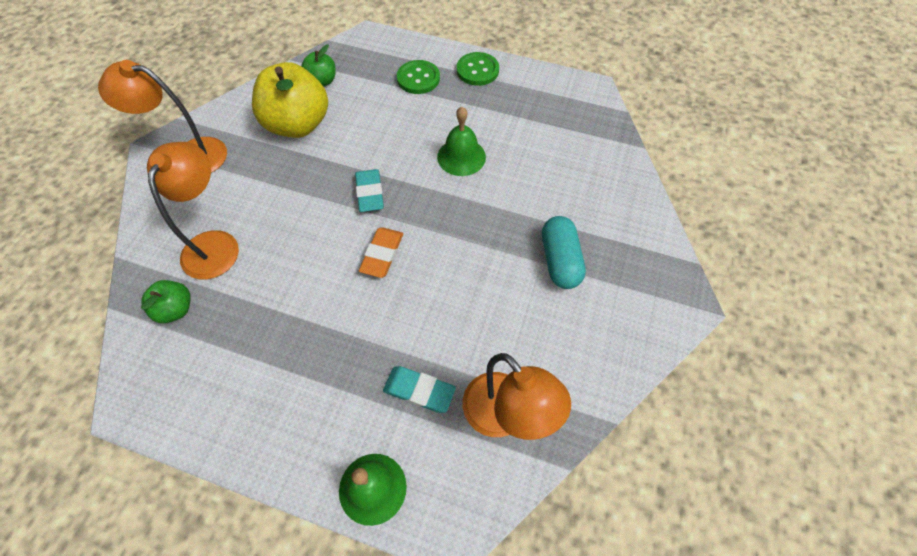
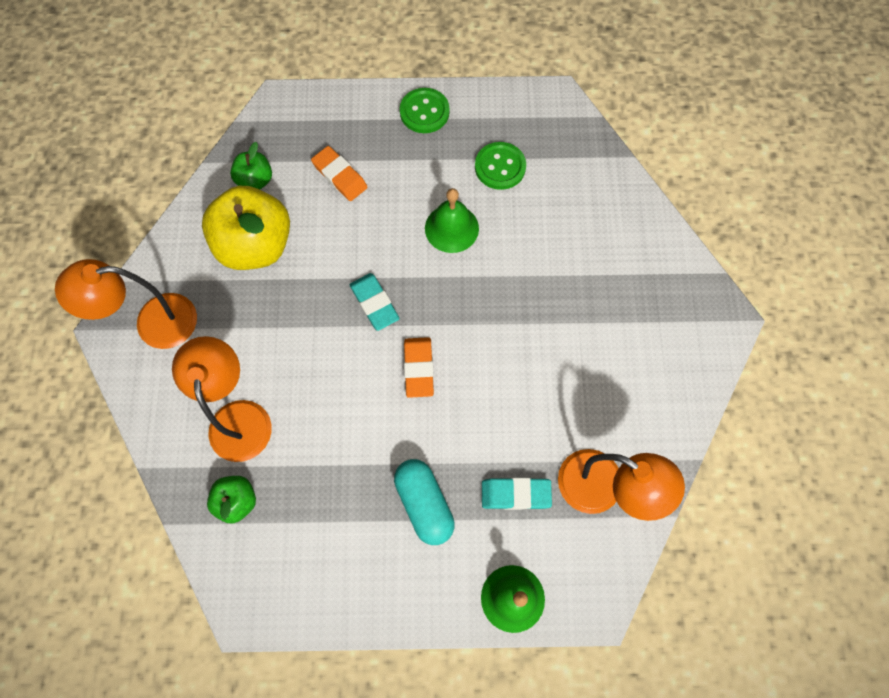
camera: 20 degrees left, 10 degrees up
green button [397,60,440,94] -> green button moved to [475,142,526,190]
turquoise capsule [542,216,586,289] -> turquoise capsule moved to [394,459,455,545]
none -> orange eraser [311,146,368,201]

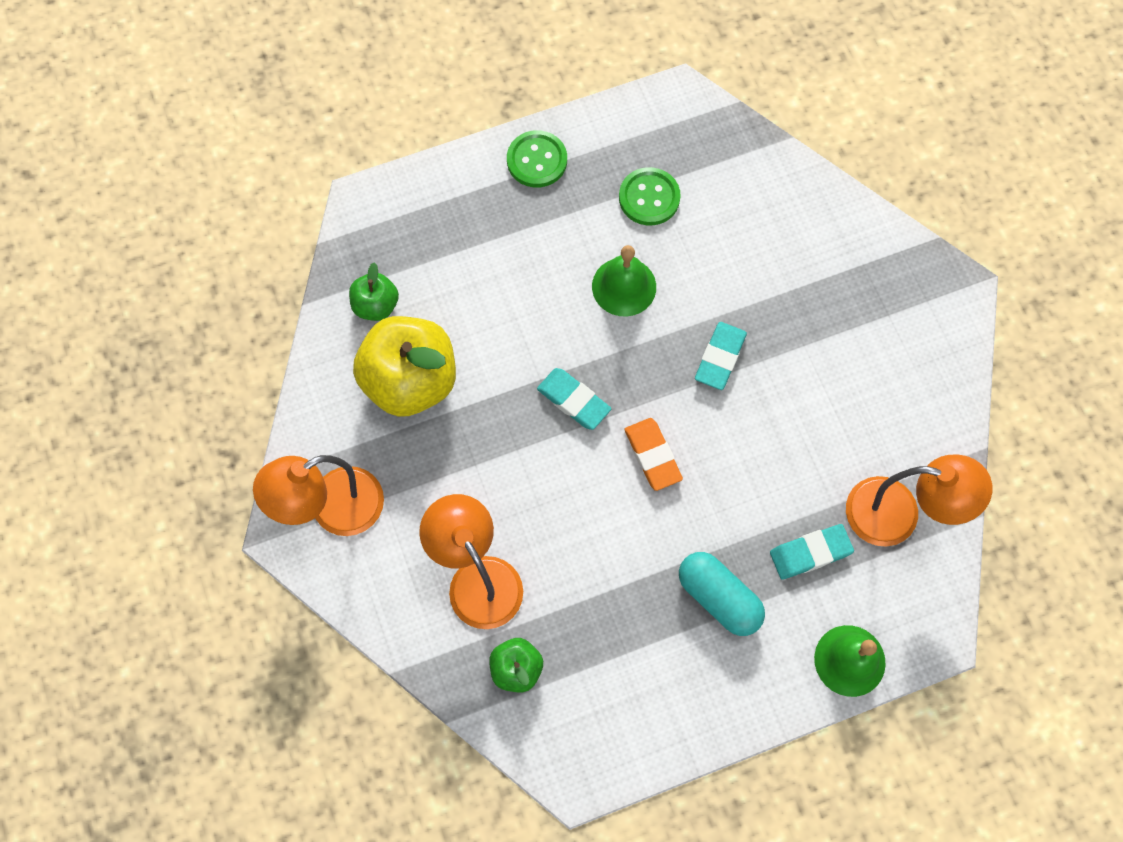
camera: 20 degrees left, 0 degrees up
orange eraser [311,146,368,201] -> none
none -> turquoise eraser [695,322,747,390]

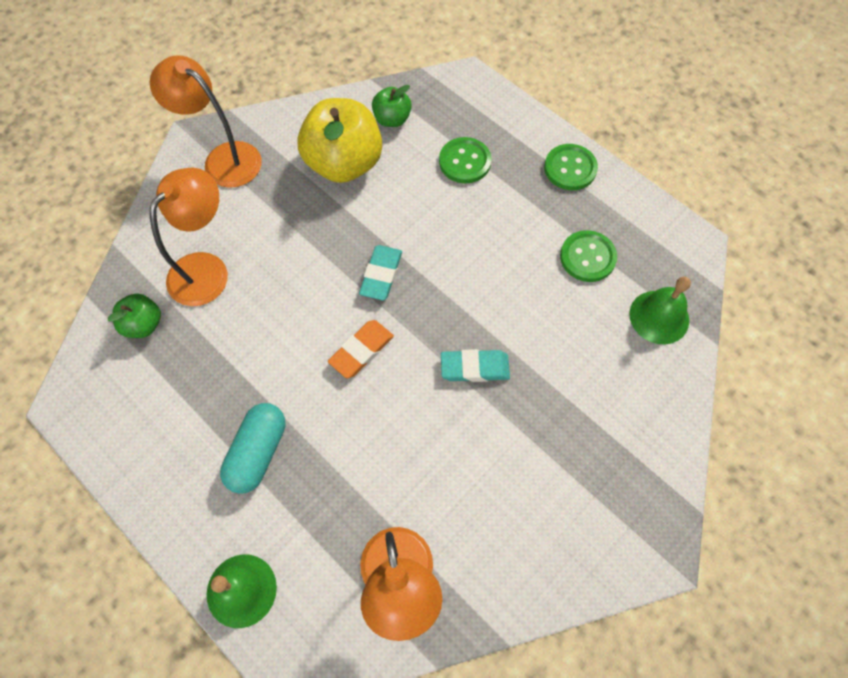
camera: 65 degrees right, 5 degrees down
green bell [592,245,656,316] -> green bell moved to [629,277,691,344]
turquoise eraser [770,524,854,580] -> none
none -> green button [439,137,491,183]

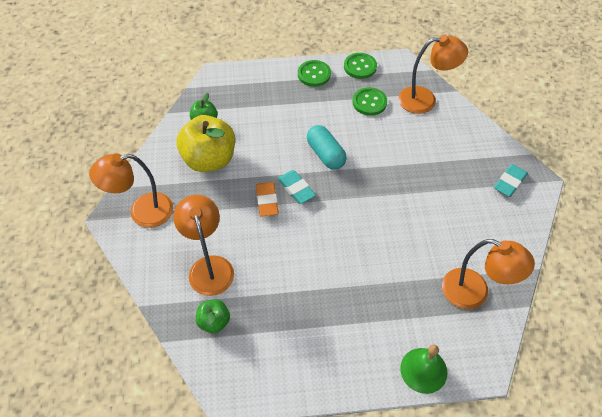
camera: 50 degrees left, 10 degrees down
turquoise capsule [220,403,286,494] -> turquoise capsule moved to [307,125,347,170]
orange eraser [328,320,394,378] -> orange eraser moved to [256,182,279,216]
green button [439,137,491,183] -> green button moved to [344,53,377,79]
turquoise eraser [441,349,510,382] -> turquoise eraser moved to [494,164,528,197]
green bell [629,277,691,344] -> orange lamp [398,35,468,114]

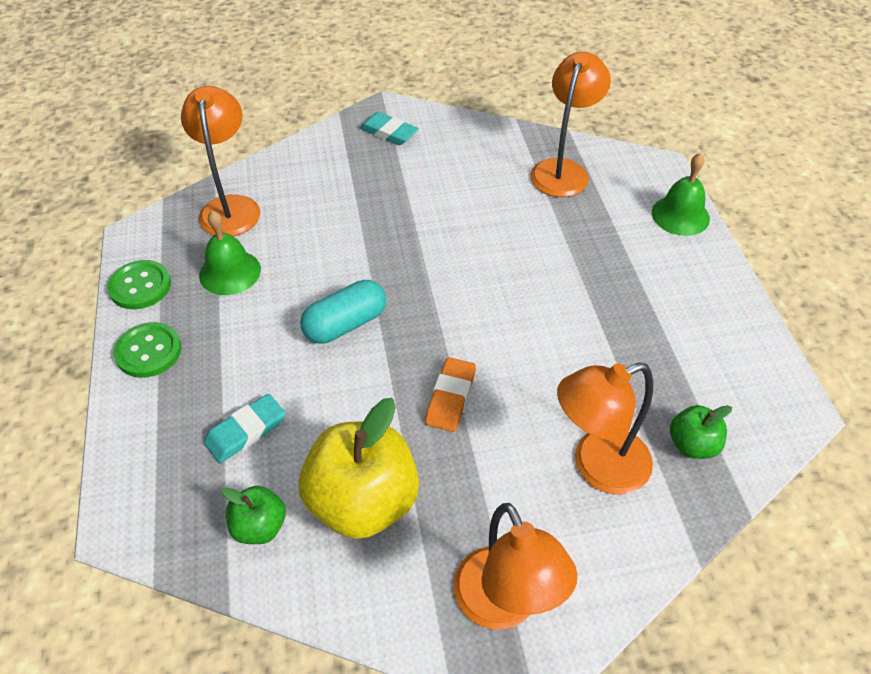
camera: 95 degrees left, 5 degrees down
orange eraser [256,182,279,216] -> orange eraser turned 60 degrees counterclockwise [425,357,476,432]
turquoise eraser [278,170,316,204] -> turquoise eraser moved to [204,394,285,463]
green button [353,87,387,116] -> green bell [199,210,261,295]

